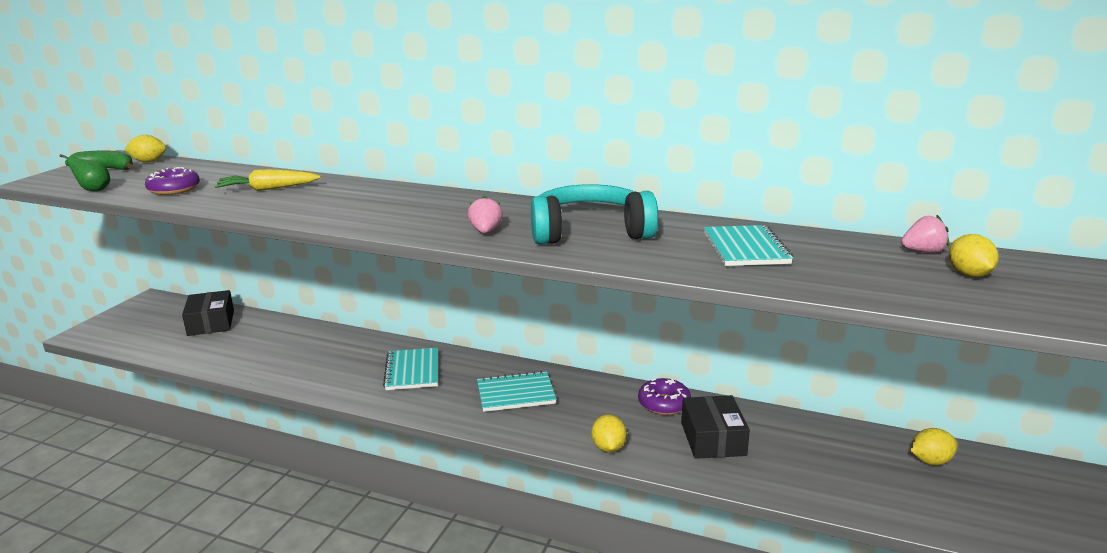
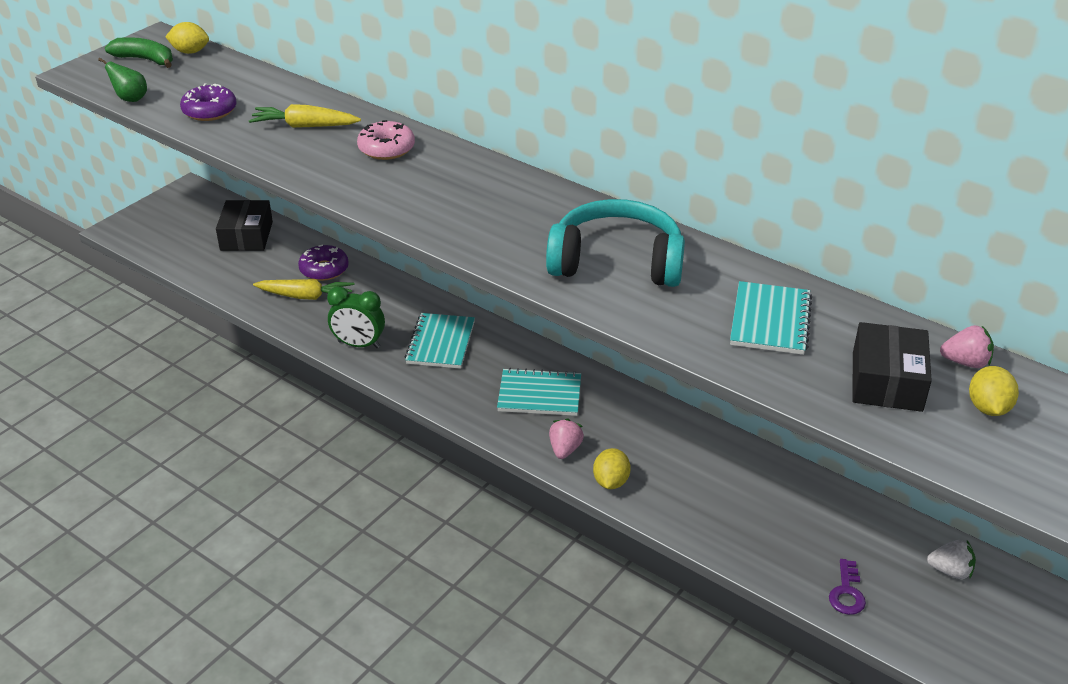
camera: 15 degrees right, 15 degrees up
pink strawberry [468,195,503,233] -> pink strawberry moved to [549,419,584,459]
purple donut [638,378,691,415] -> purple donut moved to [298,245,349,281]
black box [681,395,750,459] -> black box moved to [852,322,932,412]
yellow lemon [910,428,958,465] -> white strawberry [927,540,976,579]
none -> yellow carrot [253,279,355,300]
none -> green clock [327,286,385,348]
none -> pink donut [357,120,415,160]
none -> purple key [829,559,866,615]

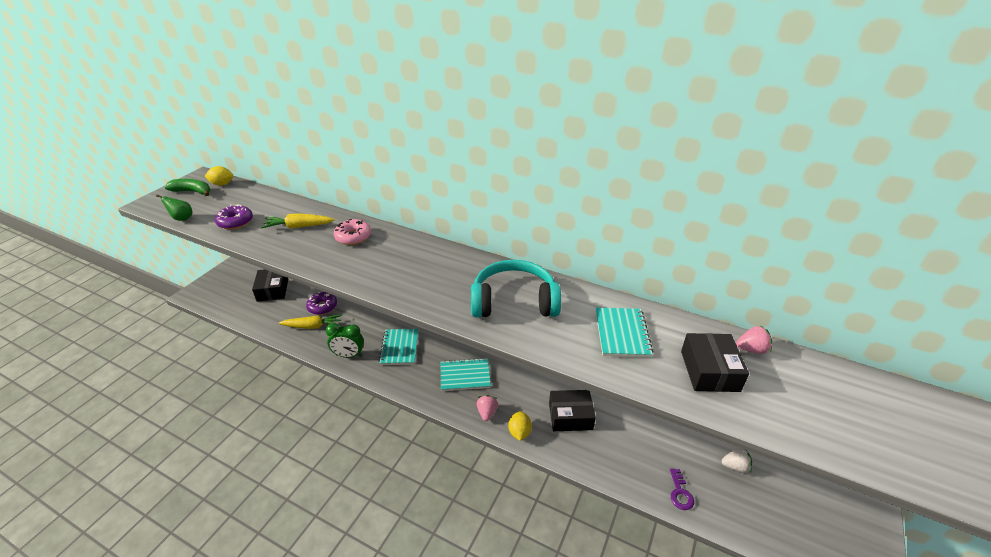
camera: 10 degrees left, 0 degrees up
yellow lemon [969,366,1019,416] -> none
none -> black box [549,390,596,431]

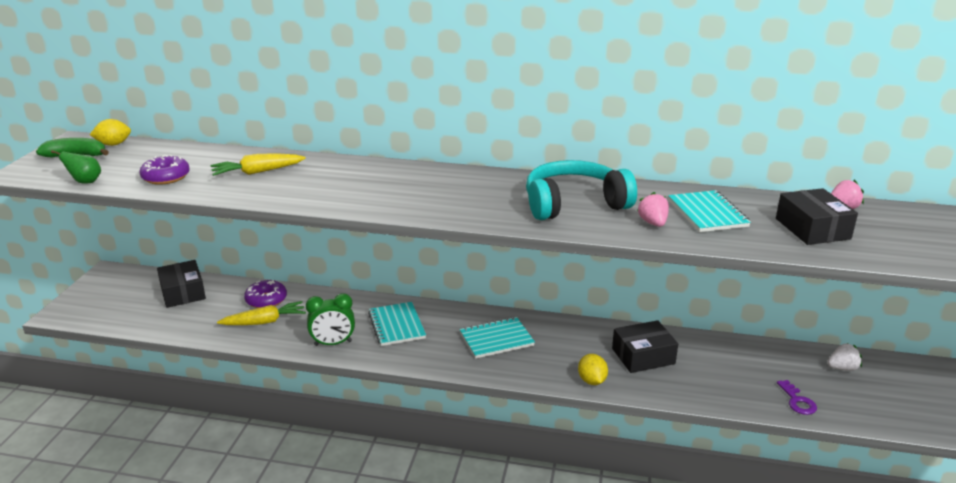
camera: 15 degrees left, 10 degrees down
pink donut [334,219,371,245] -> none
pink strawberry [477,395,498,421] -> pink strawberry moved to [637,192,669,227]

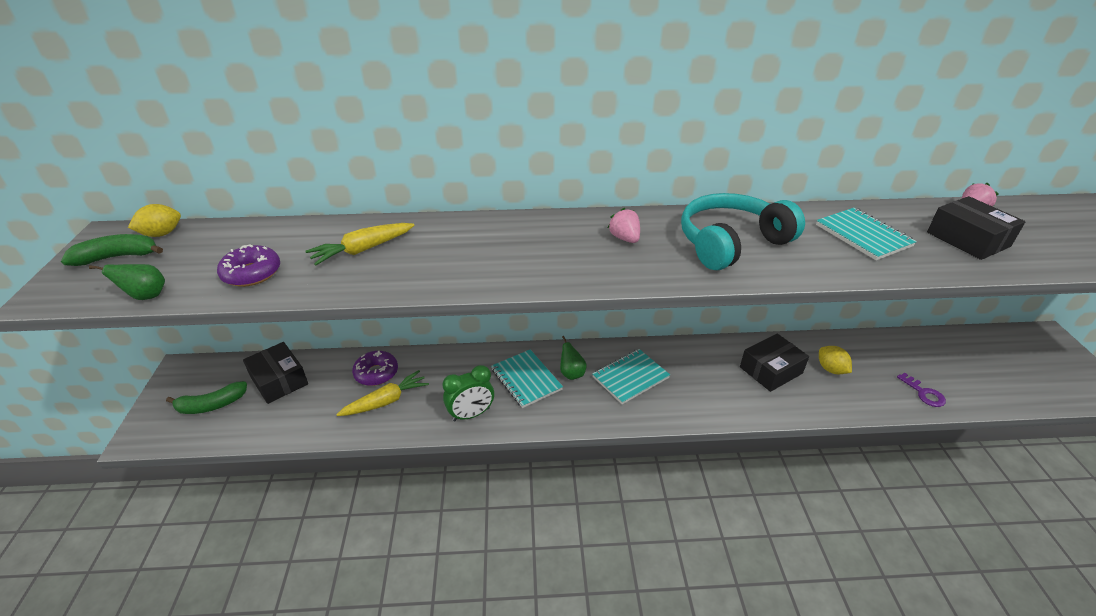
camera: 15 degrees left, 10 degrees up
yellow lemon [578,354,608,385] -> yellow lemon moved to [819,346,852,374]
pink strawberry [637,192,669,227] -> pink strawberry moved to [608,208,640,243]
white strawberry [828,343,862,371] -> none
none -> green banana [166,381,247,414]
none -> green pear [560,336,586,380]

